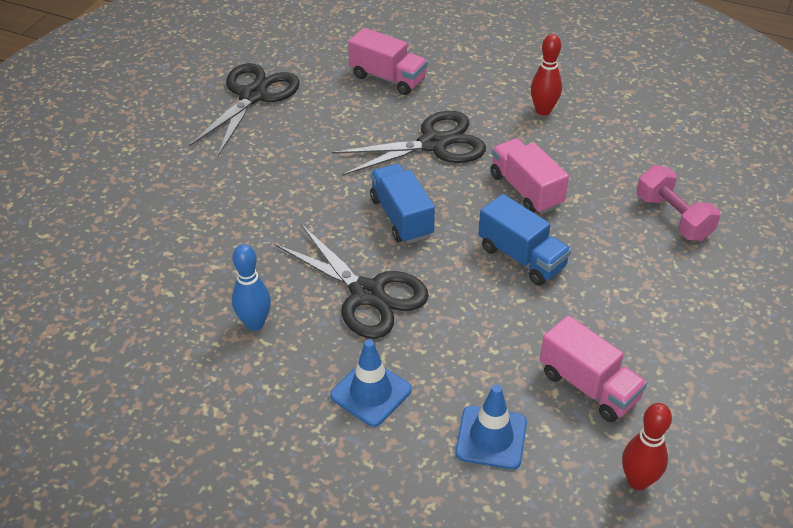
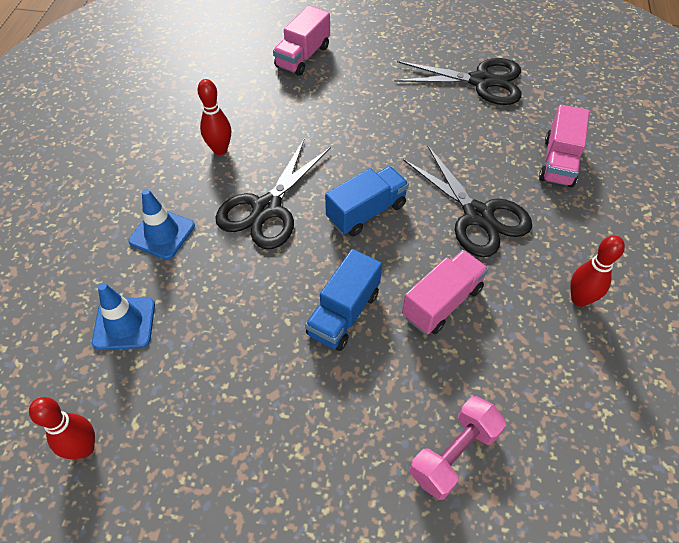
camera: 75 degrees right, 10 degrees up
blue bowling pin [232,244,271,331] -> red bowling pin [197,79,231,155]
pink truck [540,315,647,422] -> pink truck moved to [273,5,330,76]

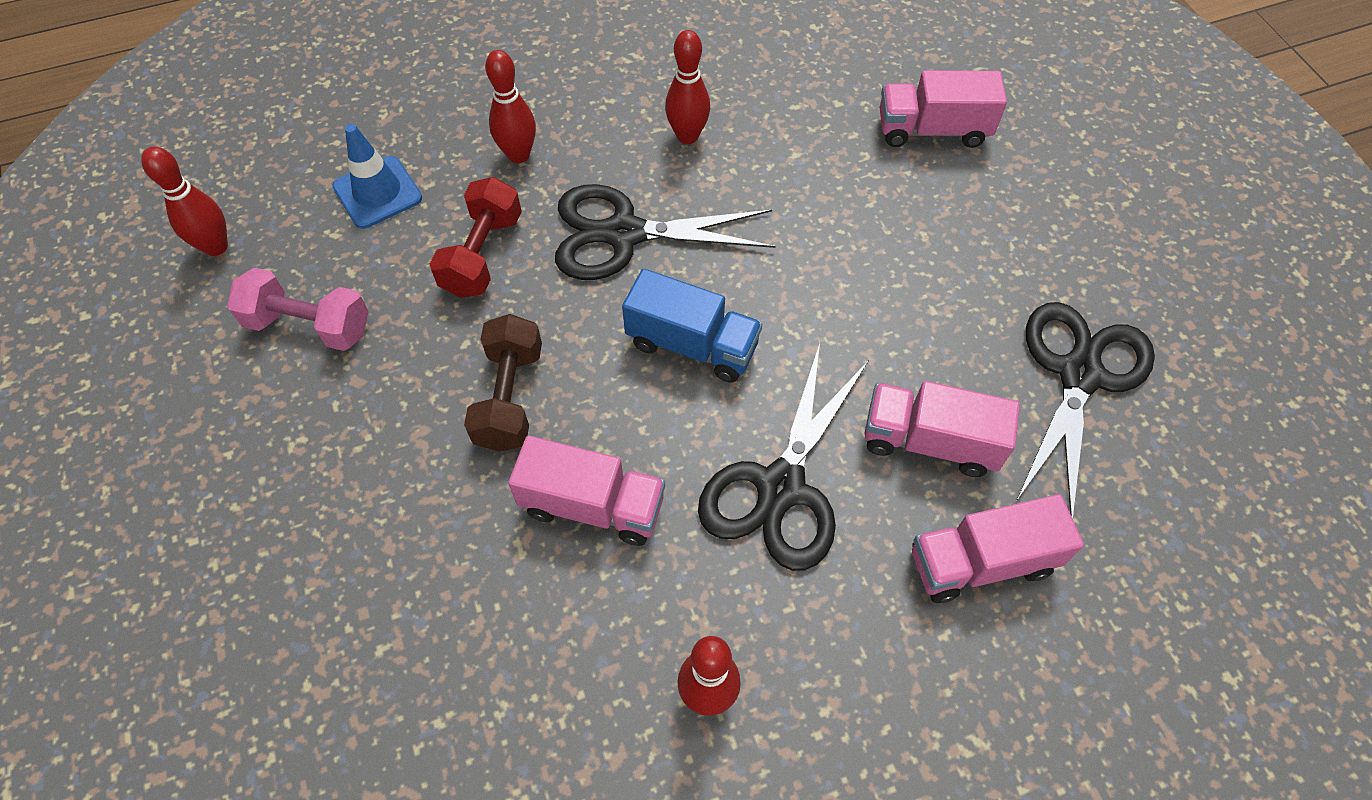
camera: 60 degrees right, 5 degrees up
blue traffic cone [128,189,195,260] -> red bowling pin [485,50,536,163]
blue truck [305,249,382,351] -> brown dumbbell [464,314,542,452]
black scissors [394,58,522,105] -> black scissors turned 135 degrees counterclockwise [1016,302,1155,518]
pink dumbbell [410,396,506,500] -> pink dumbbell moved to [227,267,369,351]
none -> red dumbbell [430,177,522,298]
none -> pink truck [865,381,1020,477]

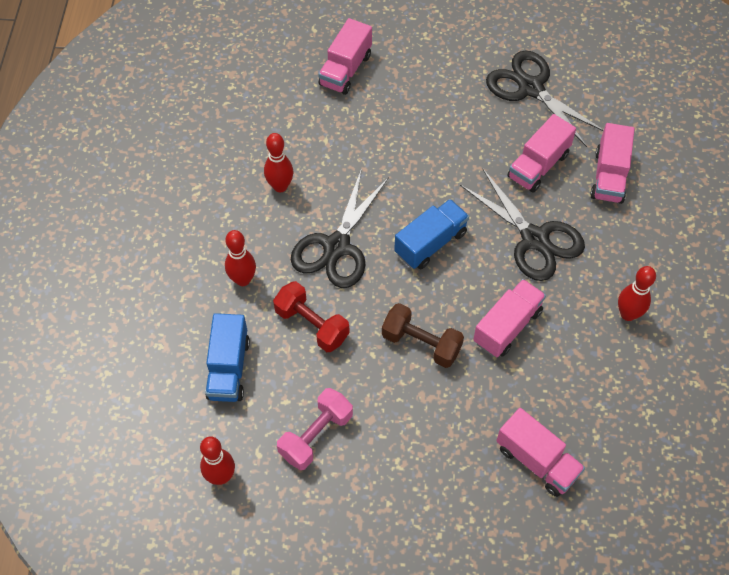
camera: 65 degrees left, 0 degrees up
blue traffic cone [332,124,422,229] -> blue truck [205,313,250,402]
none -> pink truck [496,408,585,497]

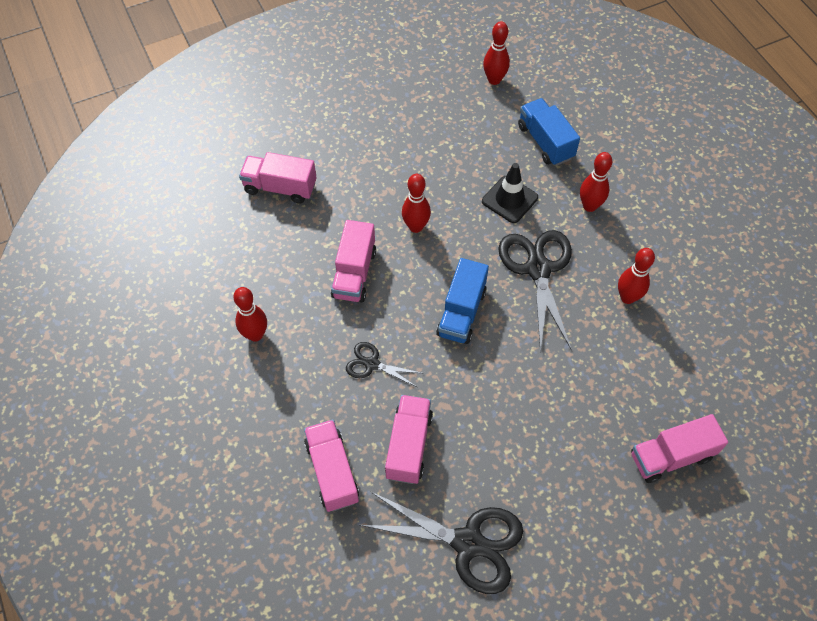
camera: 150 degrees right, 0 degrees up
red dumbbell [273,281,349,352] -> black traffic cone [482,163,538,223]
pink dumbbell [277,388,353,470] -> none
pink truck [318,18,372,95] -> pink truck turned 105 degrees counterclockwise [631,414,728,483]
brown dumbbell [382,303,464,368] -> red bowling pin [402,174,431,233]
black scissors [460,168,585,281] -> black scissors [346,342,421,387], size x0.52

